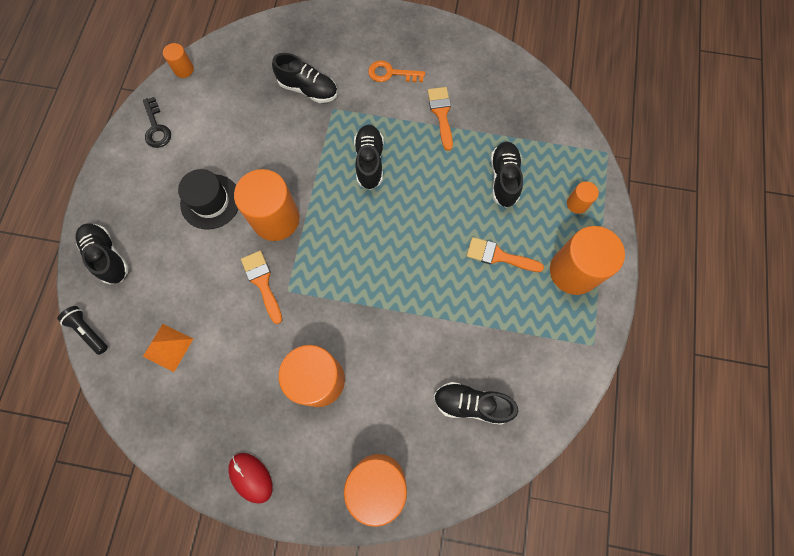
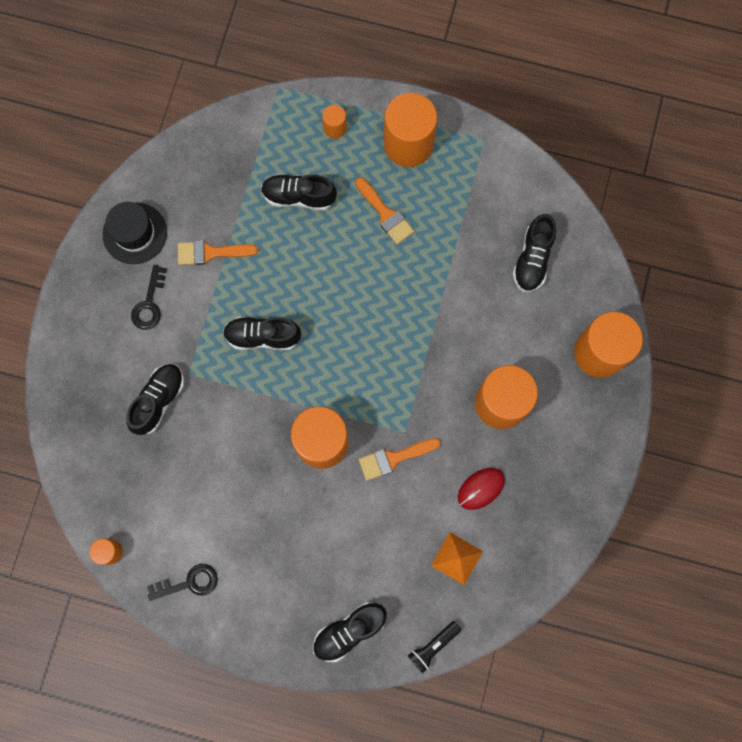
camera: 85 degrees left, 5 degrees up
black hat [178,169,239,229] -> black hat moved to [103,202,167,264]
red mouse [228,453,273,504] -> red mouse moved to [458,468,505,510]
orange key [368,60,425,82] -> black key [131,265,167,330]
orange brush [467,237,544,272] -> orange brush turned 60 degrees counterclockwise [355,177,414,244]

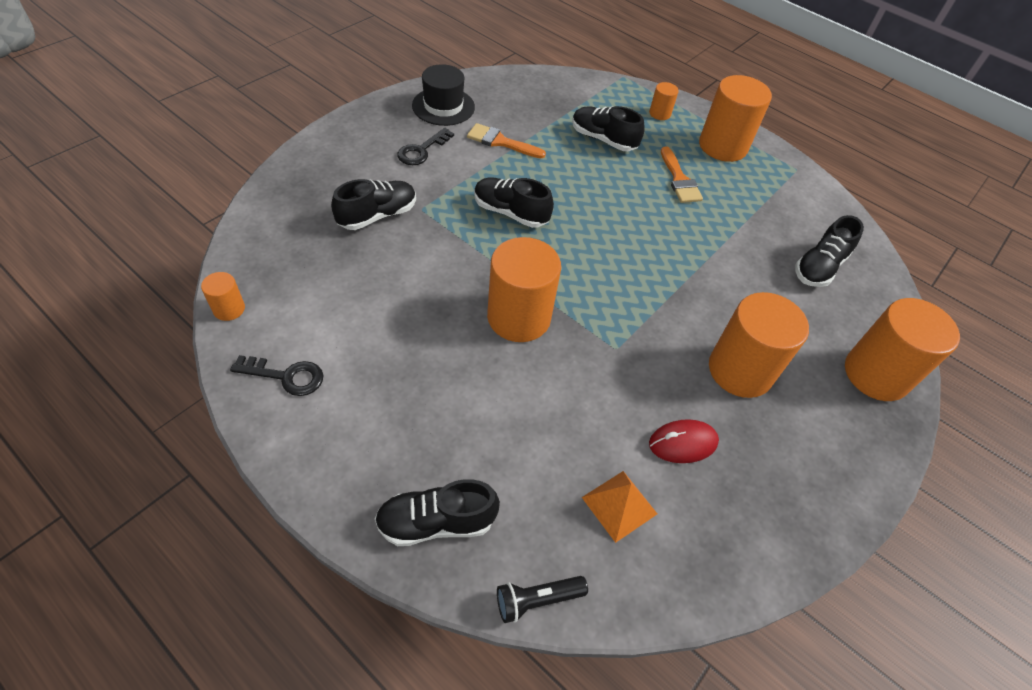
camera: 20 degrees right, 25 degrees down
orange brush [359,438,441,481] -> none

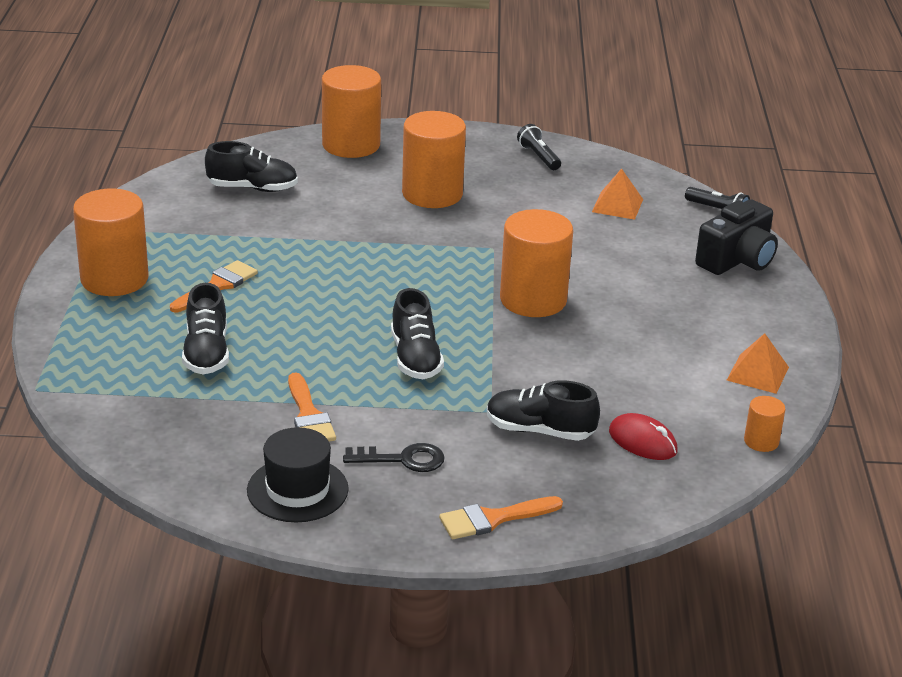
camera: 125 degrees left, 20 degrees down
black key [230,355,324,396] -> orange pyramid [727,333,789,394]
black shoe [375,479,500,546] -> black camera [695,199,778,275]
orange cylinder [649,82,679,120] -> none
red mouse [649,419,719,463] -> red mouse moved to [609,413,678,460]
none -> orange brush [439,496,563,539]
none -> black flashlight [517,124,561,170]

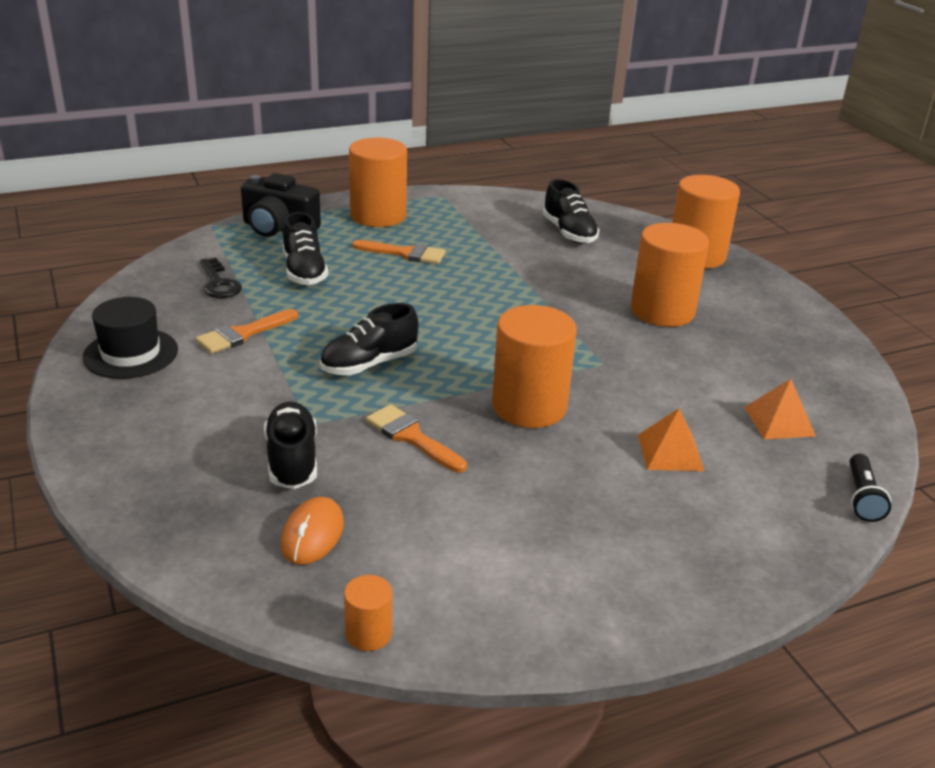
camera: 65 degrees right, 0 degrees up
black shoe [182,283,229,375] -> black shoe turned 75 degrees counterclockwise [283,212,328,285]
black key [343,443,445,472] -> black key moved to [200,258,242,298]
orange brush [439,496,563,539] -> orange brush moved to [366,404,467,473]
black flashlight [517,124,561,170] -> none
red mouse [609,413,678,460] -> orange mouse [281,497,344,565]
black camera [695,199,778,275] -> black camera moved to [241,173,321,237]
orange pyramid [727,333,789,394] -> orange pyramid moved to [638,408,704,471]

